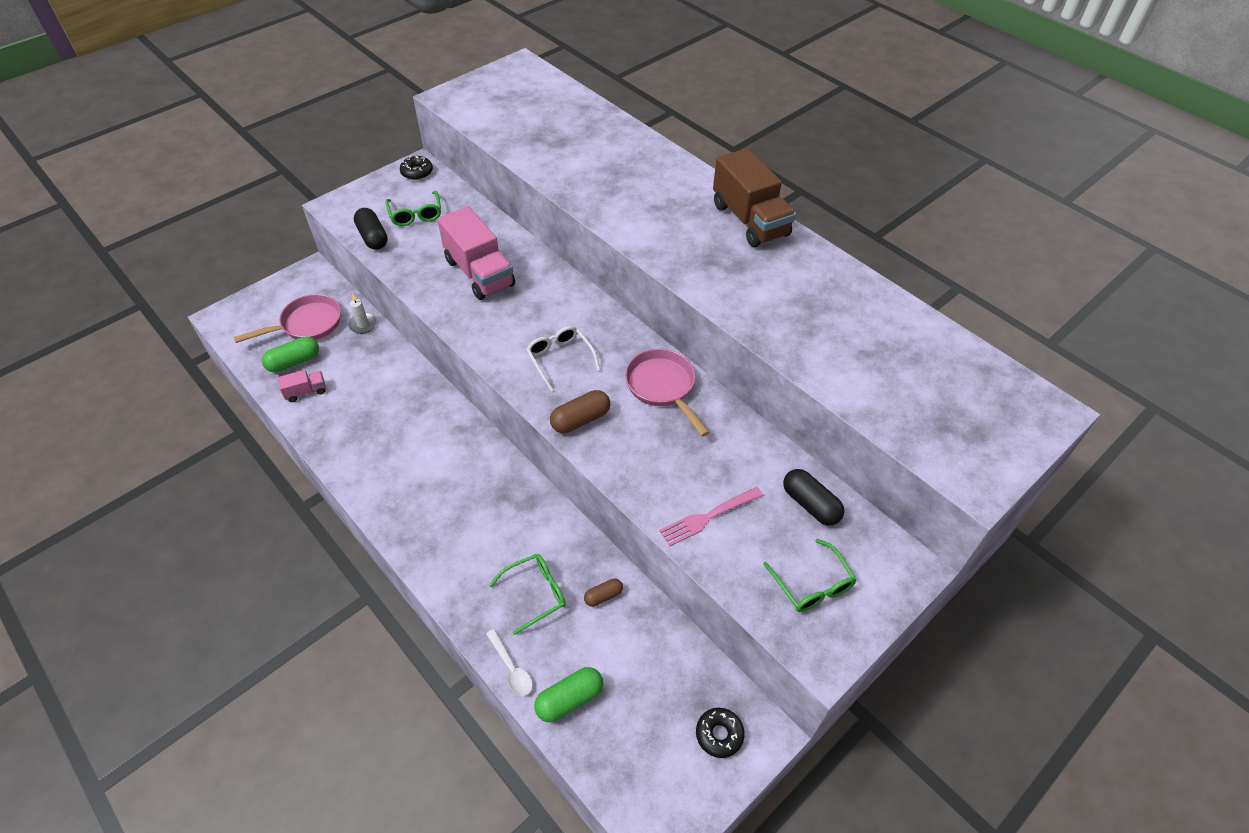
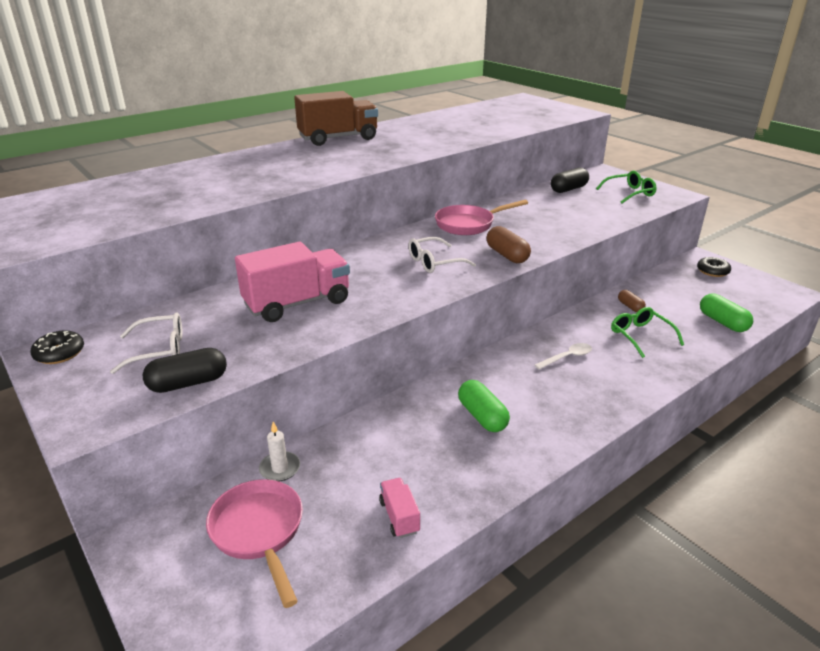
camera: 85 degrees left, 20 degrees down
green capsule [262,336,319,372] -> green capsule moved to [458,380,510,432]
green glasses [385,191,441,226] -> white glasses [110,313,183,374]
white spoon [486,629,533,696] -> white spoon moved to [535,343,592,369]
pink fork [659,487,763,546] -> none

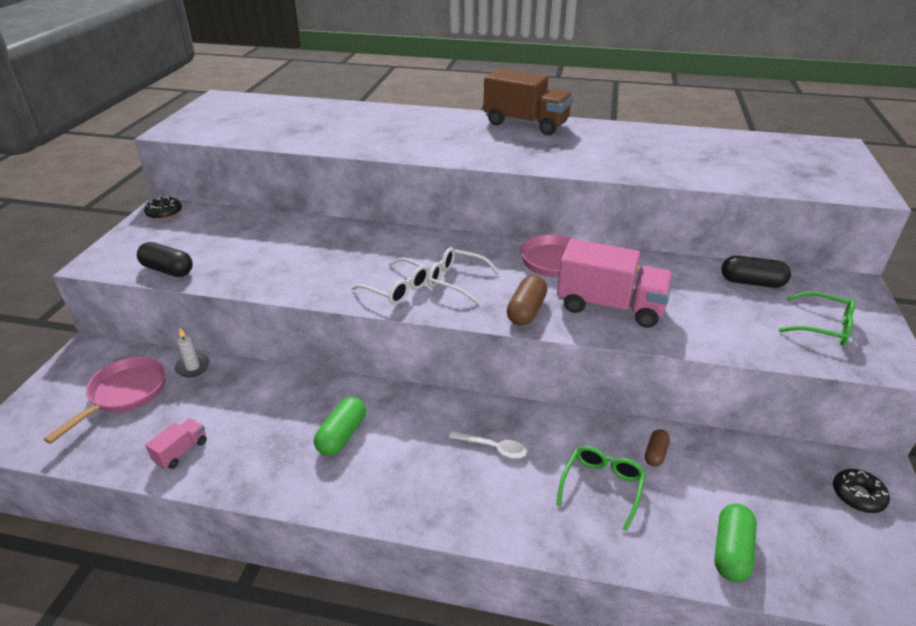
camera: 50 degrees right, 5 degrees up
white glasses [110,313,183,374] -> white glasses moved to [351,258,429,305]
pink truck [235,242,350,322] -> pink truck moved to [557,239,673,328]

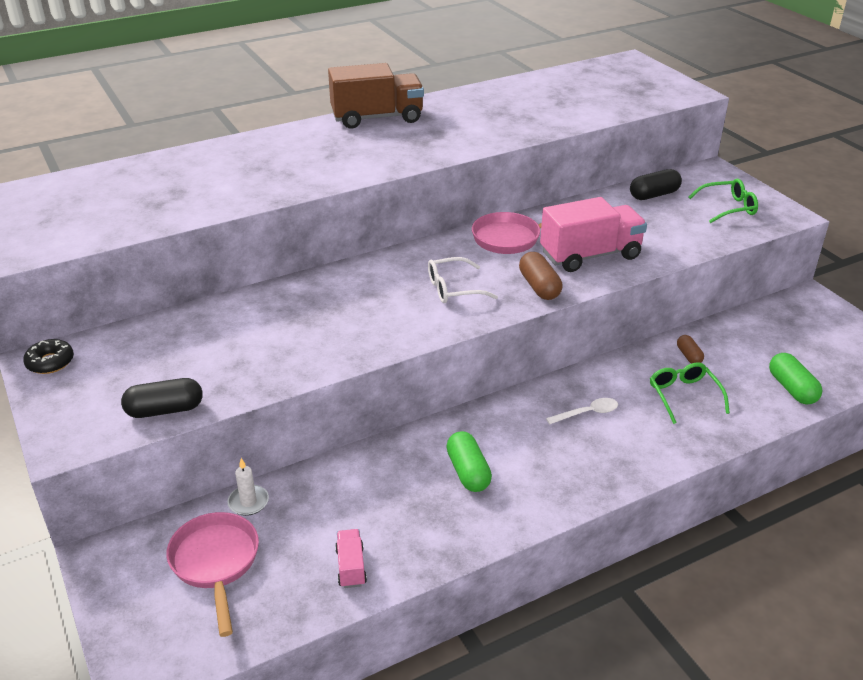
camera: 40 degrees left, 0 degrees up
white glasses [351,258,429,305] -> none
black donut [833,469,890,513] -> none

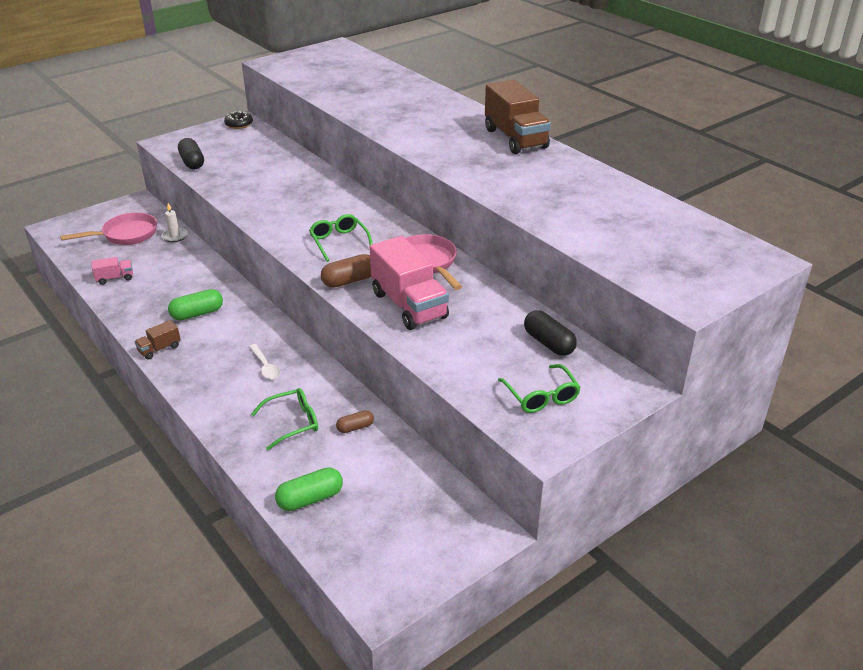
camera: 80 degrees right, 0 degrees up
white glasses [428,257,498,303] -> green glasses [309,214,372,262]
none -> brown truck [134,320,181,360]

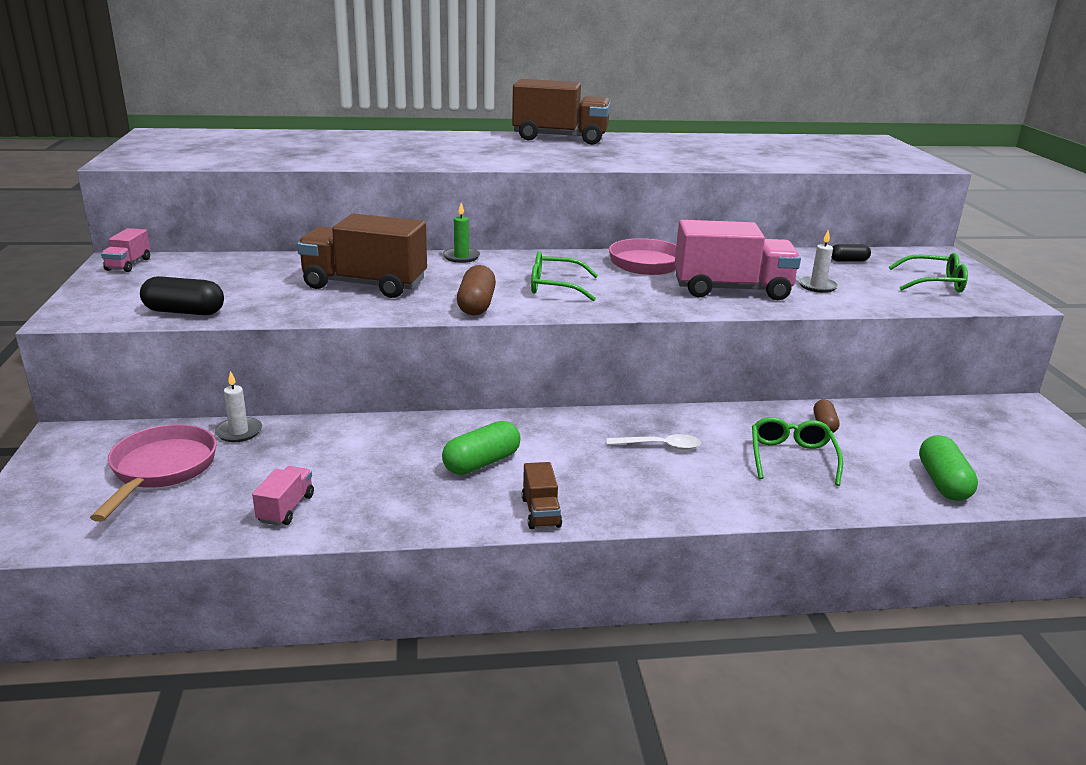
camera: 60 degrees left, 10 degrees down
green capsule [168,289,223,320] -> green capsule turned 45 degrees clockwise [442,421,520,475]
black donut [224,111,253,129] -> pink truck [101,228,150,272]
brown capsule [321,254,371,288] -> brown capsule moved to [457,265,496,316]
black capsule [524,310,577,356] -> black capsule [831,244,871,262], size x0.61
none -> brown truck [297,214,427,298]
none -> green candle [443,203,480,263]
none -> white candle [798,229,839,293]

